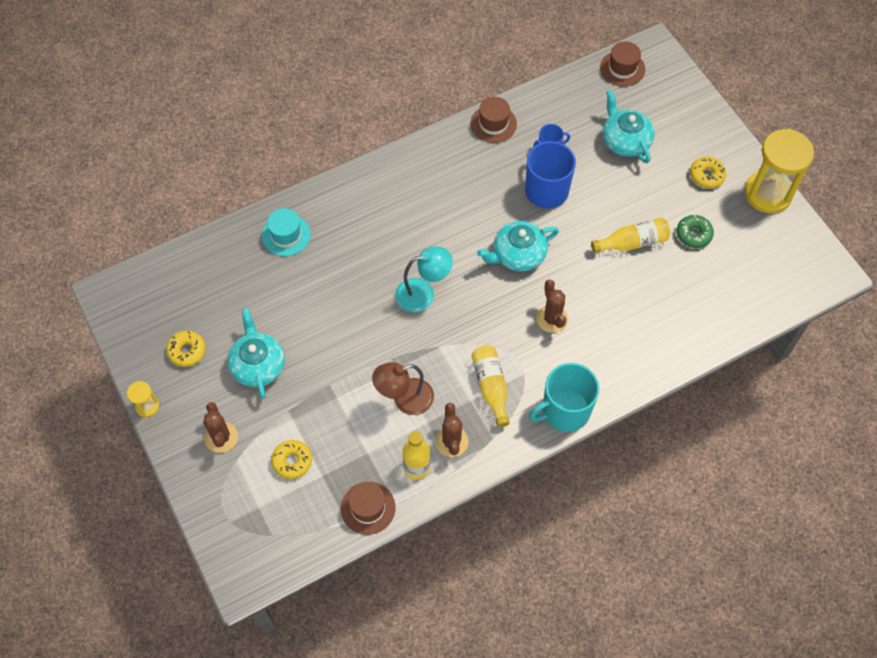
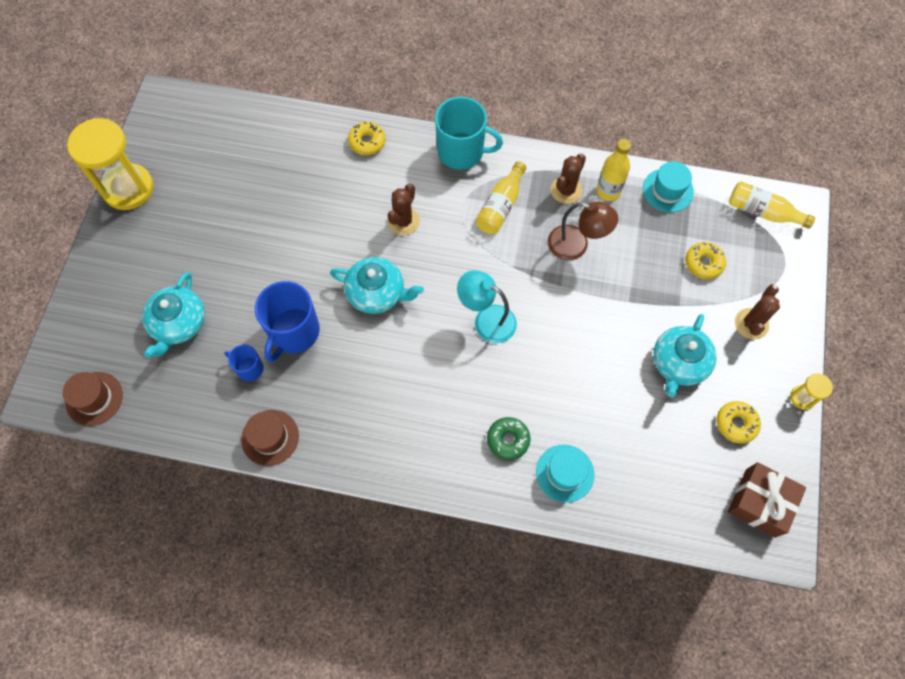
camera: 140 degrees left, 5 degrees up
brown hat [341,482,395,535] -> turquoise hat [643,161,694,213]
yellow bottle [591,218,670,253] -> yellow bottle moved to [729,181,815,229]
green donut [676,215,714,248] -> green donut moved to [487,417,531,460]
yellow donut [690,157,726,188] -> yellow donut moved to [348,122,385,155]
none -> brown gift [728,462,806,538]

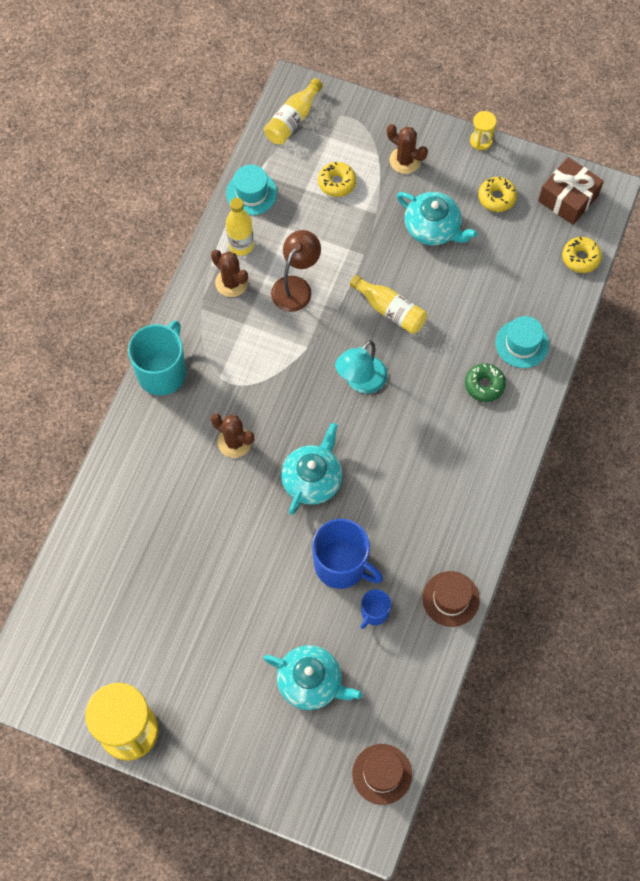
camera: 80 degrees left, 0 degrees up
yellow donut [348,122,385,155] -> yellow donut moved to [562,237,602,273]
yellow bottle [476,161,526,234] -> yellow bottle moved to [350,275,427,334]

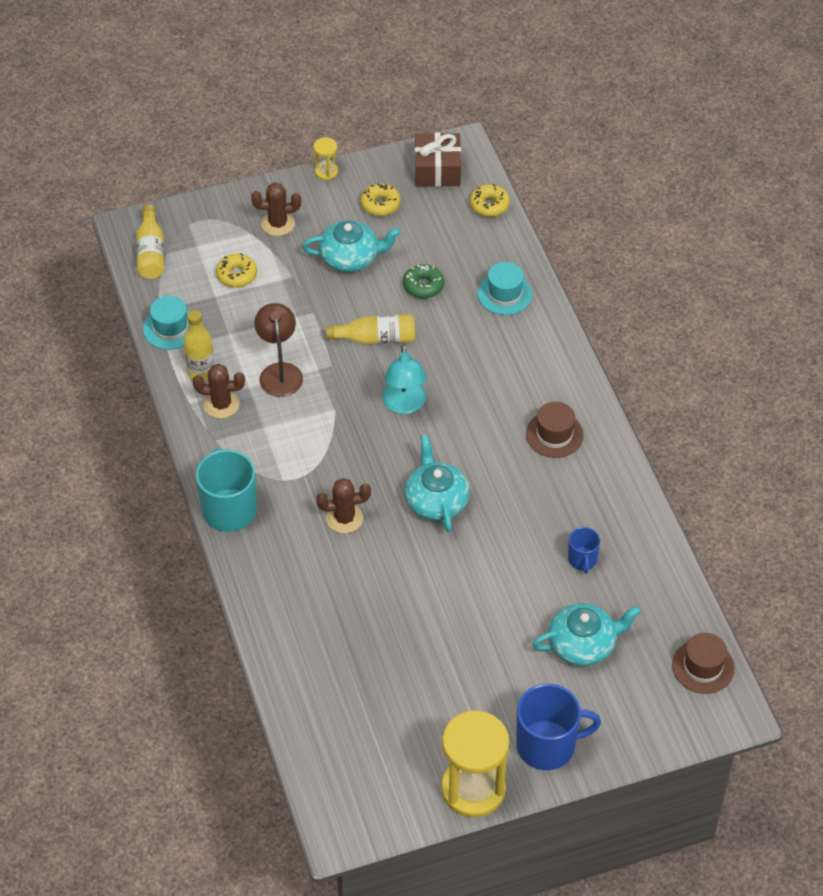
camera: 40 degrees left, 15 degrees down
blue mug [312,519,383,589] -> blue mug moved to [516,684,601,770]
brown hat [422,571,480,627] -> brown hat moved to [526,402,584,458]
green donut [465,363,506,402] -> green donut moved to [403,264,444,299]

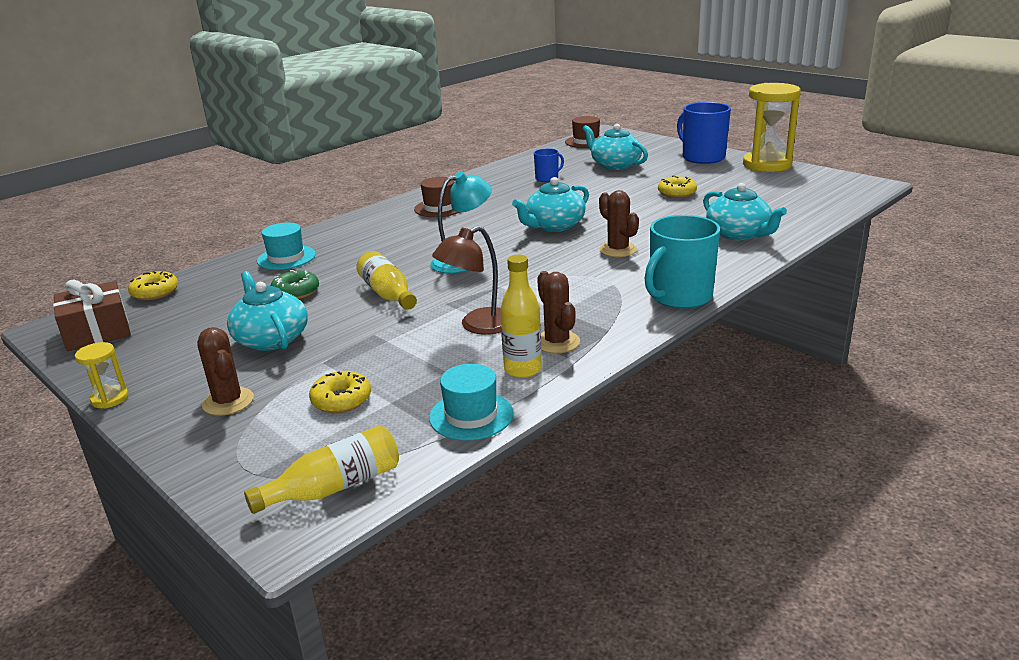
camera: 115 degrees left, 25 degrees down
yellow donut [360,183,400,216] -> yellow donut moved to [658,176,697,198]
none -> turquoise teapot [703,183,787,241]

